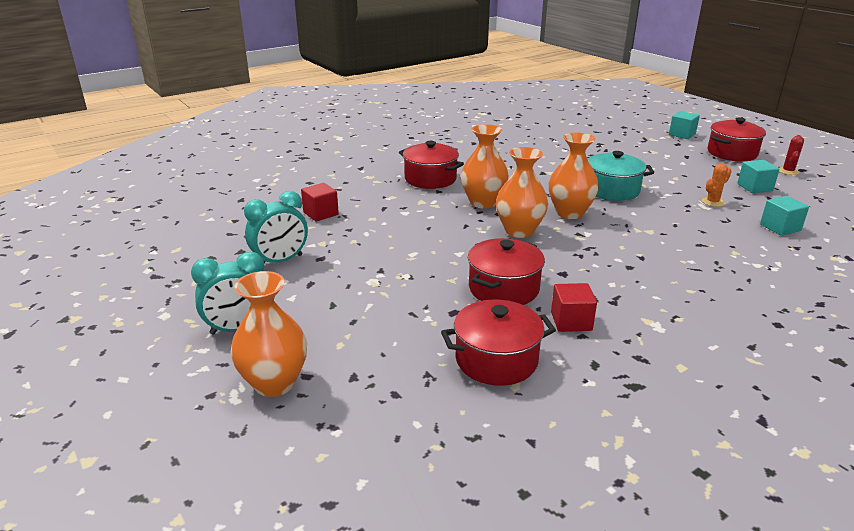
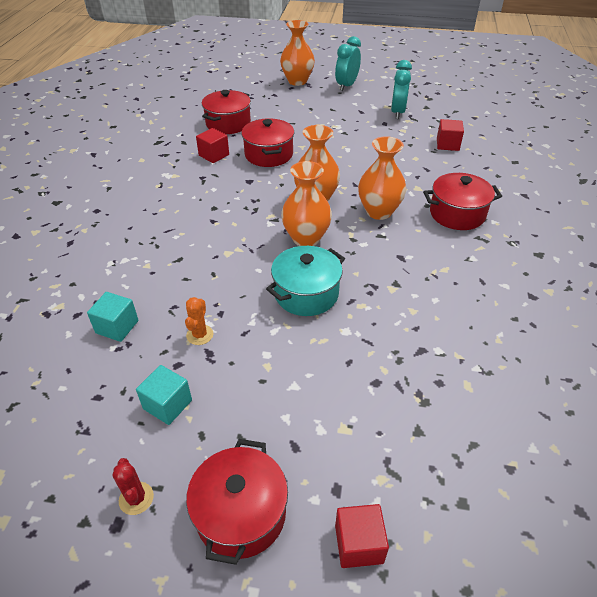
camera: 135 degrees right, 15 degrees up
turquoise cube [669,111,700,139] -> red cube [335,504,389,568]

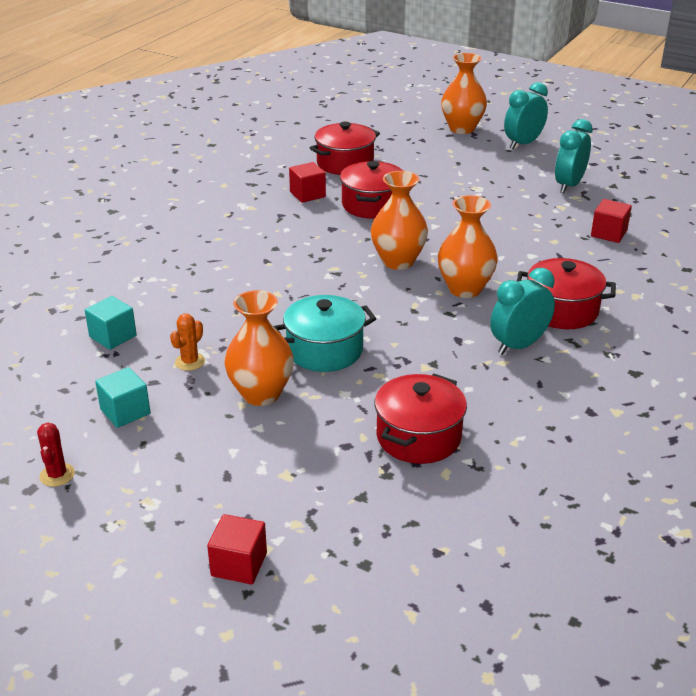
camera: 20 degrees right, 10 degrees down
red pot [186,439,288,565] -> red pot moved to [374,373,467,464]
orange vase [281,161,332,246] -> orange vase moved to [224,290,294,406]
none -> turquoise clock [490,268,555,355]

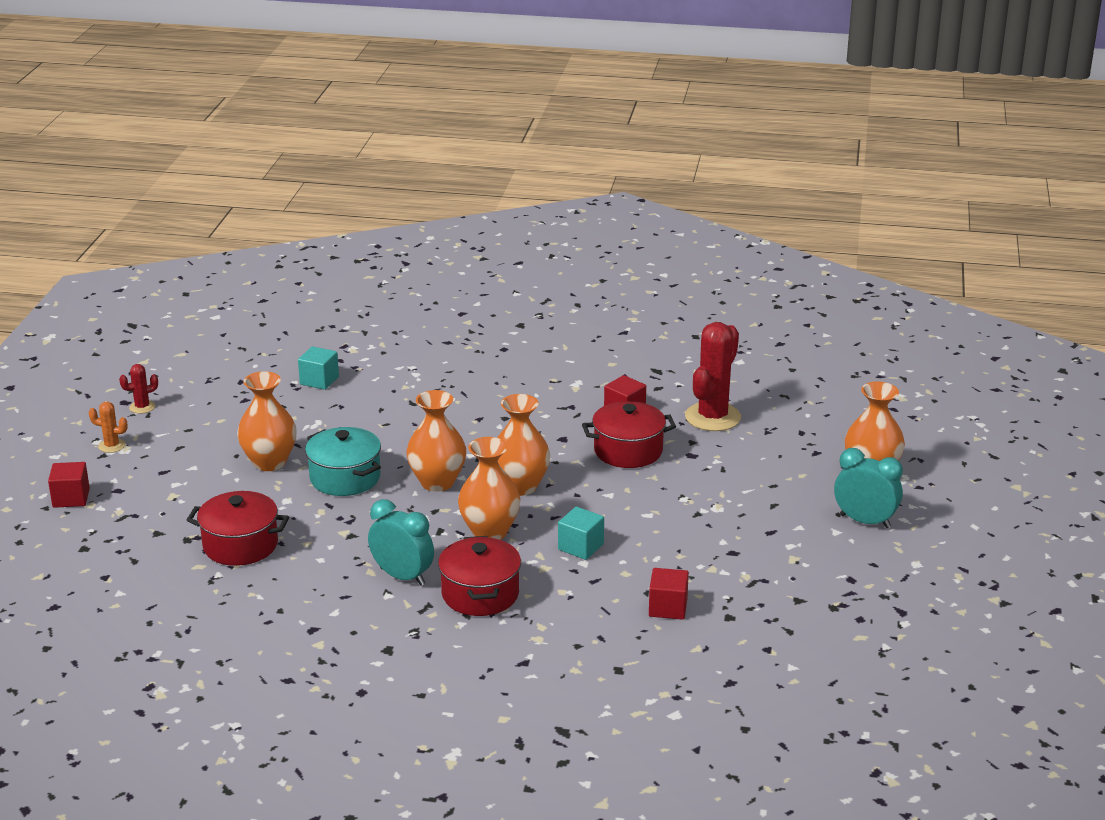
camera: 70 degrees right, 5 degrees down
turquoise cube [95,367,151,428] -> turquoise cube moved to [558,507,604,560]
orange cactus [170,313,205,371] -> orange cactus moved to [89,402,128,453]
red pot [310,122,380,175] -> red cactus [685,322,741,431]
turquoise clock [555,119,593,193] -> none
none -> orange vase [407,390,466,492]

